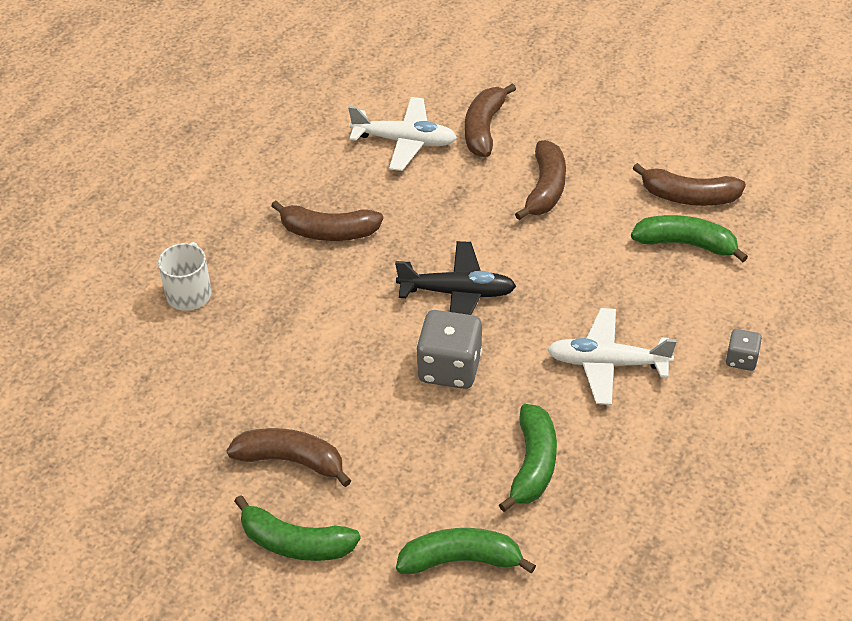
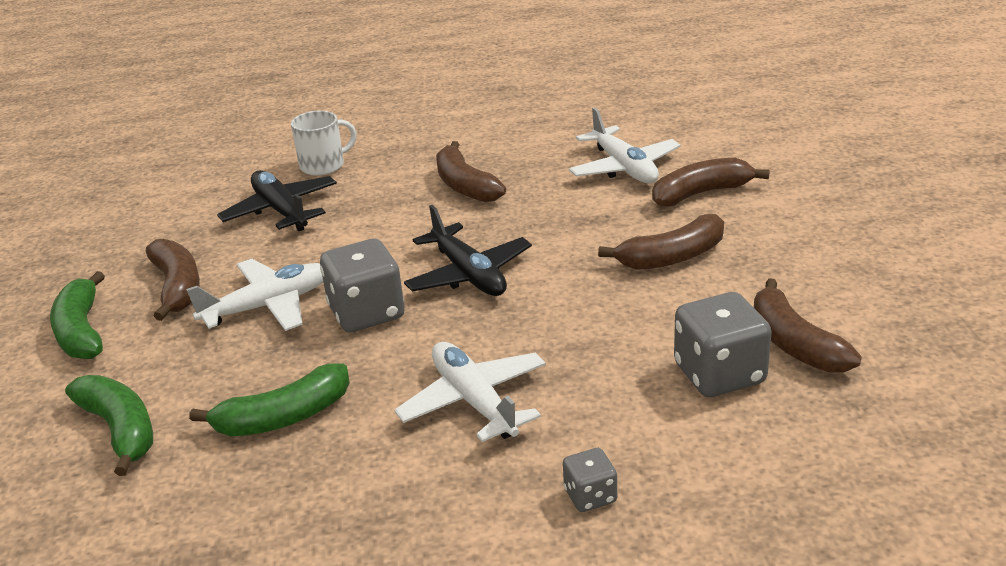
camera: 55 degrees right, 15 degrees down
green banana [631,215,748,262] -> grey dice [674,292,772,397]
none -> white plane [186,259,323,331]
none -> black plane [217,170,337,231]

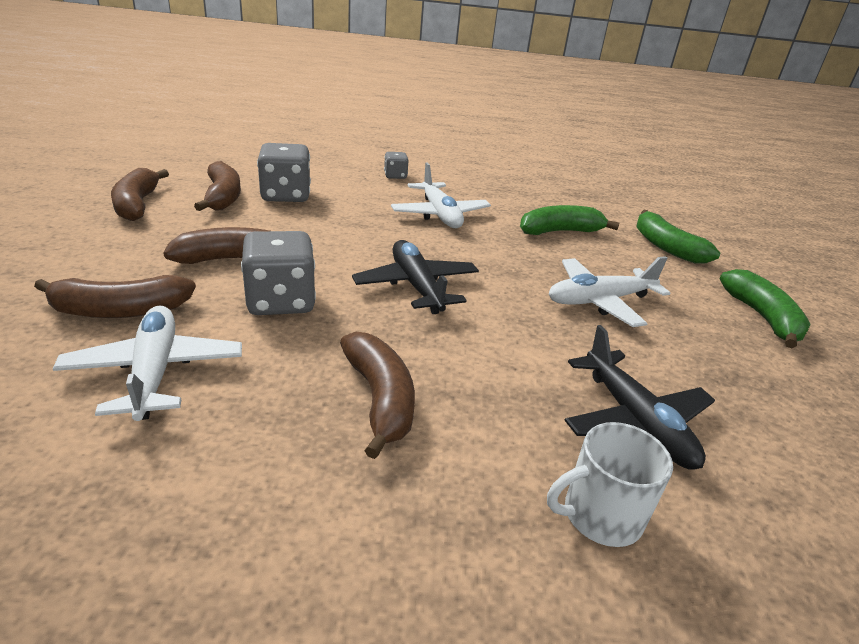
camera: 175 degrees left, 0 degrees up
brown banana [146,239,200,321] -> brown banana moved to [111,168,169,221]
grey dice [320,239,405,333] -> grey dice moved to [241,231,316,315]

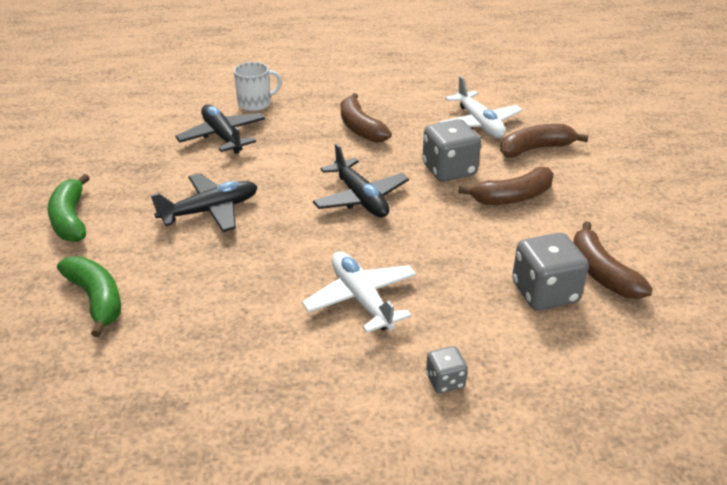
camera: 175 degrees right, 5 degrees up
brown banana [111,168,169,221] -> none
green banana [520,205,619,235] -> none
white plane [549,256,670,327] -> black plane [151,173,258,232]

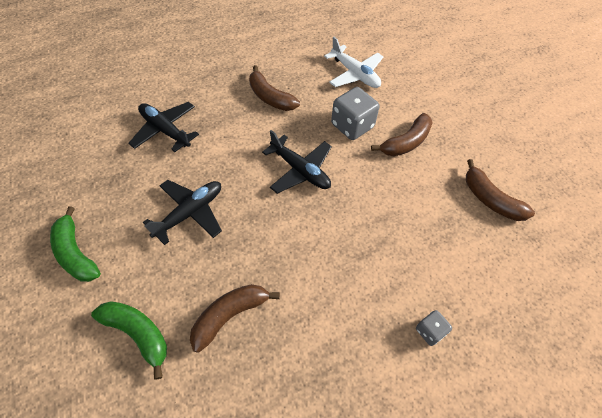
camera: 20 degrees left, 20 degrees up
white mug [234,62,282,111] -> none
white plane [302,251,416,333] -> none
brown banana [500,124,589,157] -> brown banana moved to [190,284,280,353]
grey dice [512,233,589,311] -> none

